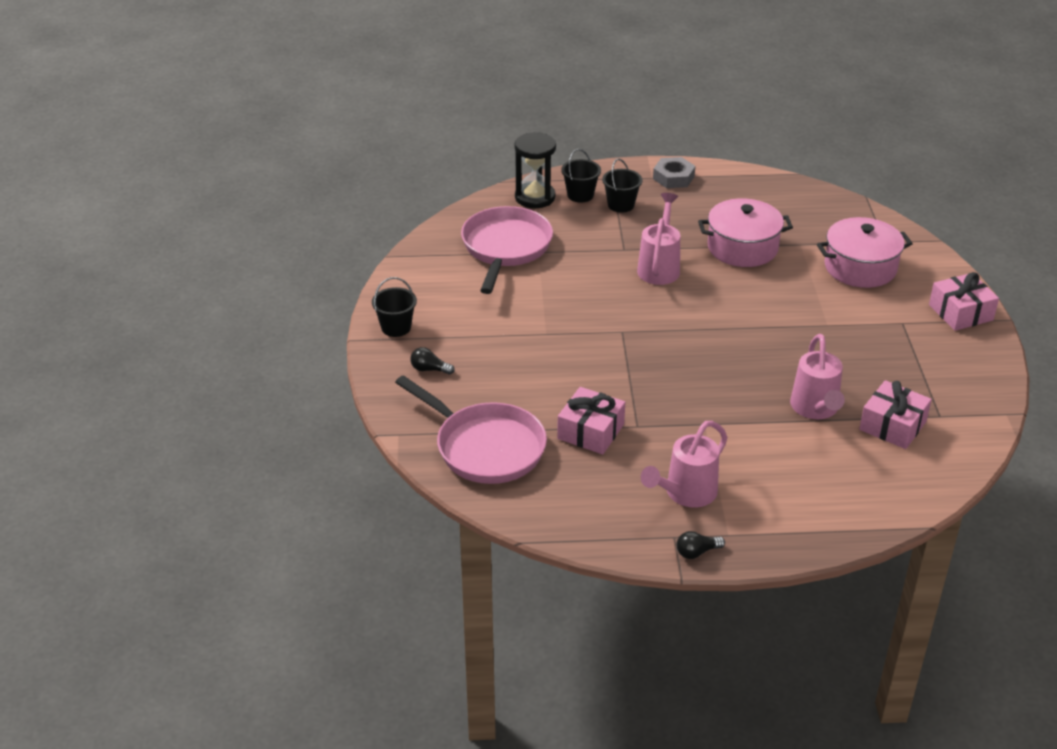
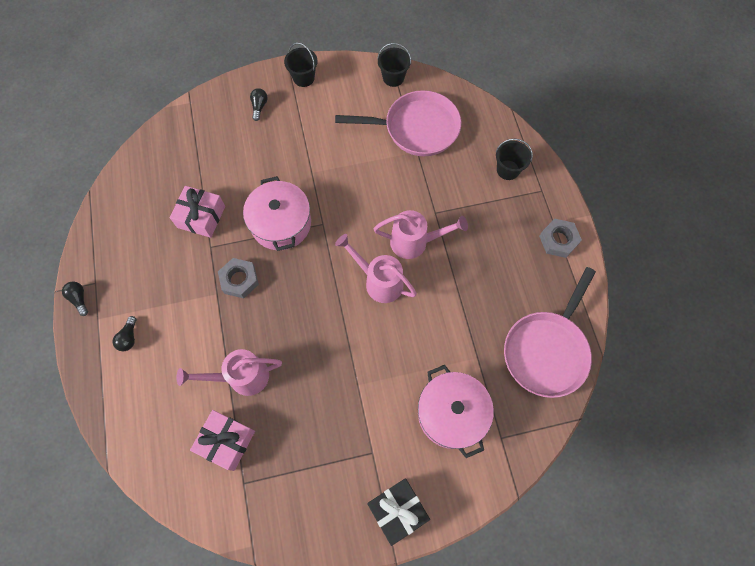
camera: 80 degrees right, 30 degrees up
pink pan [395,375,547,484] -> pink pan moved to [504,267,596,398]
black hourglass [514,132,556,208] -> none
black bucket [602,159,642,213] -> black bucket moved to [377,43,411,87]
pink watering can [641,421,728,507] -> pink watering can moved to [335,234,417,303]
pink pot [698,198,793,267] -> pink pot moved to [243,176,311,251]
pink gift [929,272,999,331] -> black gift [367,478,430,546]
none -> black light bulb [113,316,137,351]
none -> grey nut [218,258,259,298]

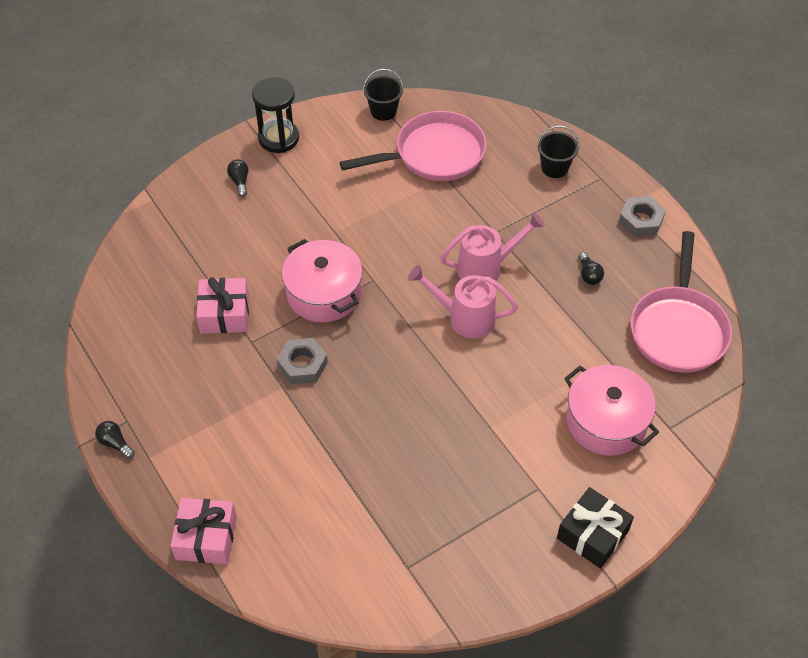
camera: 20 degrees left, 15 degrees down
black light bulb [113,316,137,351] -> black light bulb moved to [578,252,604,285]
pink watering can [176,349,282,396] -> none
pink gift [190,410,255,471] -> pink gift moved to [171,498,237,564]
black bucket [284,43,318,87] -> black hourglass [252,77,299,153]

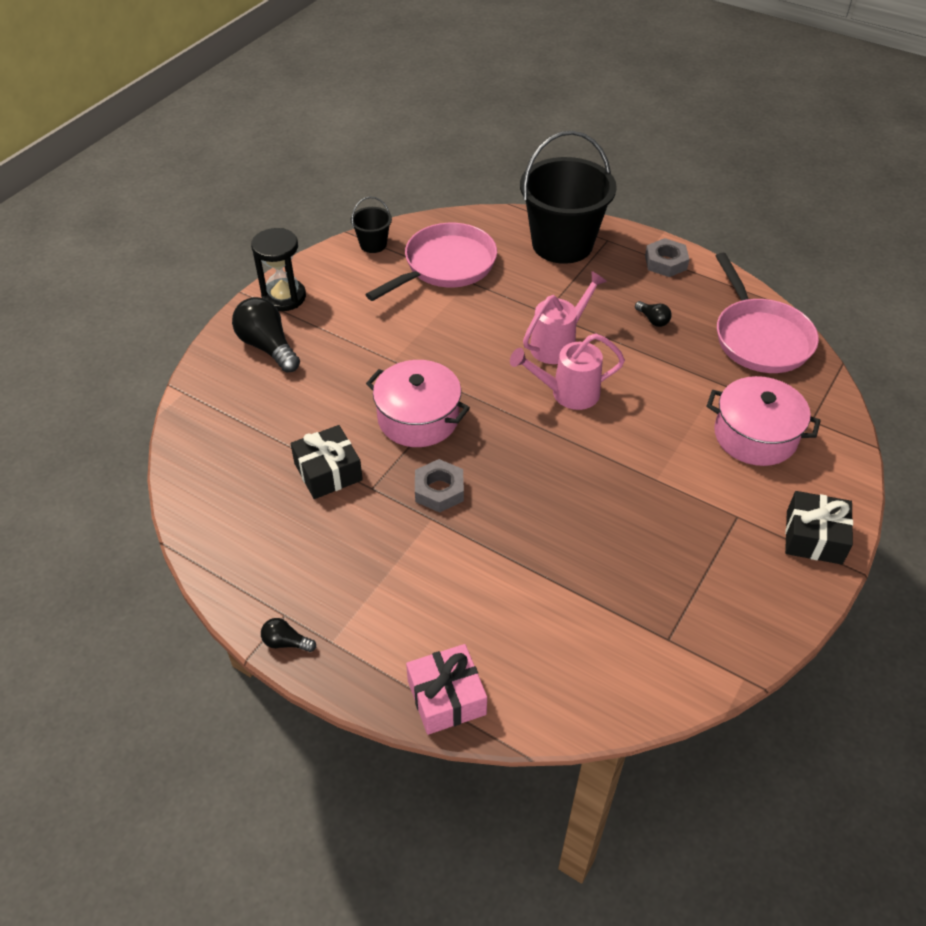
camera: 25 degrees left, 5 degrees down
pink gift [196,277,249,334] -> black gift [290,425,363,499]
black light bulb [227,159,249,197] -> black light bulb [232,297,300,373], size x2.05
black bucket [537,125,579,178] -> black bucket [520,131,617,264], size x2.26

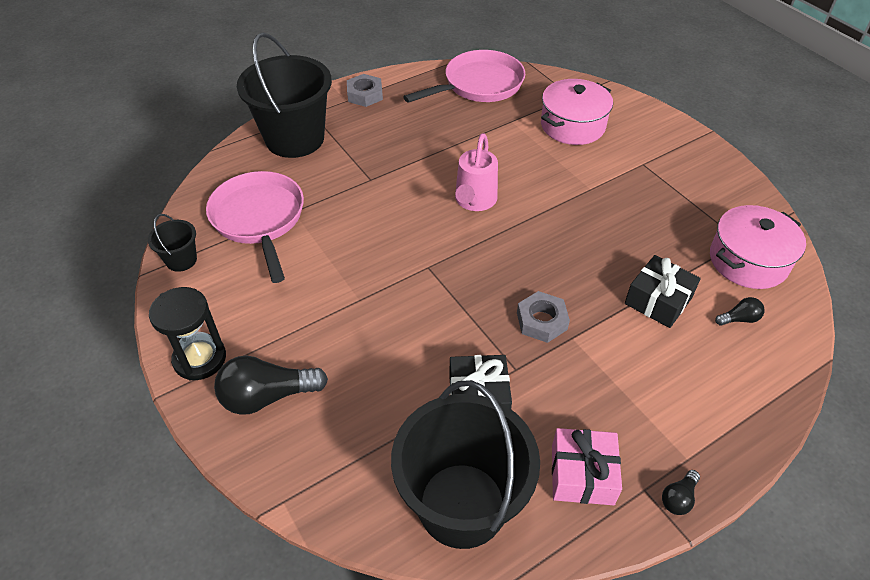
camera: 65 degrees left, 0 degrees up
pink pot [366,360,470,447] -> pink pot moved to [710,205,806,289]
pink gift [406,644,487,735] -> pink gift moved to [552,428,622,505]
pink watering can [523,271,607,364] -> none
black light bulb [635,301,672,327] -> black light bulb moved to [715,297,765,326]
pink pan [716,253,819,373] -> pink pan turned 45 degrees counterclockwise [403,50,525,103]
black gift [785,491,853,565] -> black gift moved to [625,255,701,328]
none -> black bucket [391,380,540,549]

